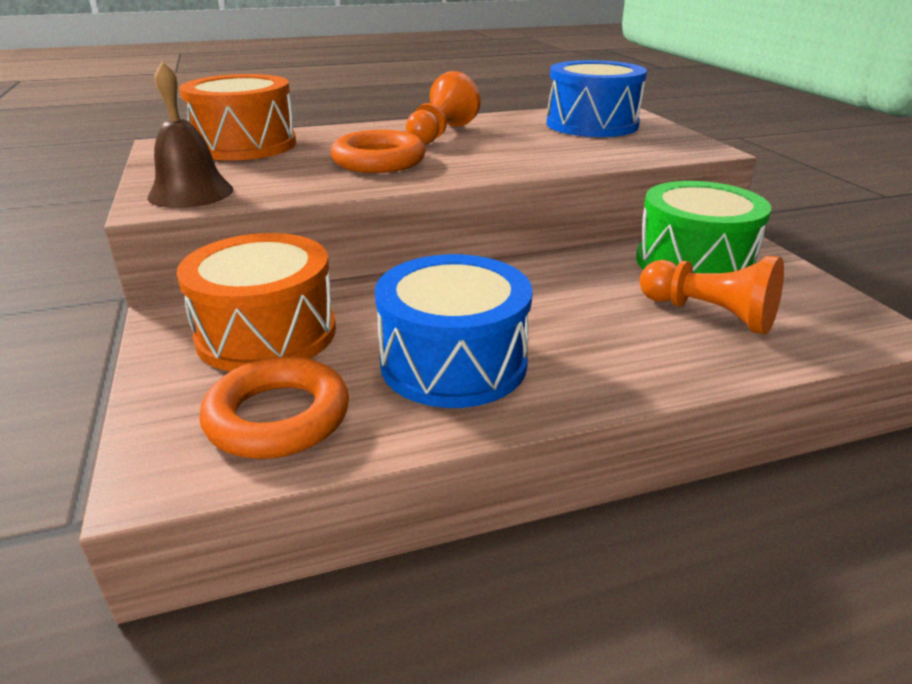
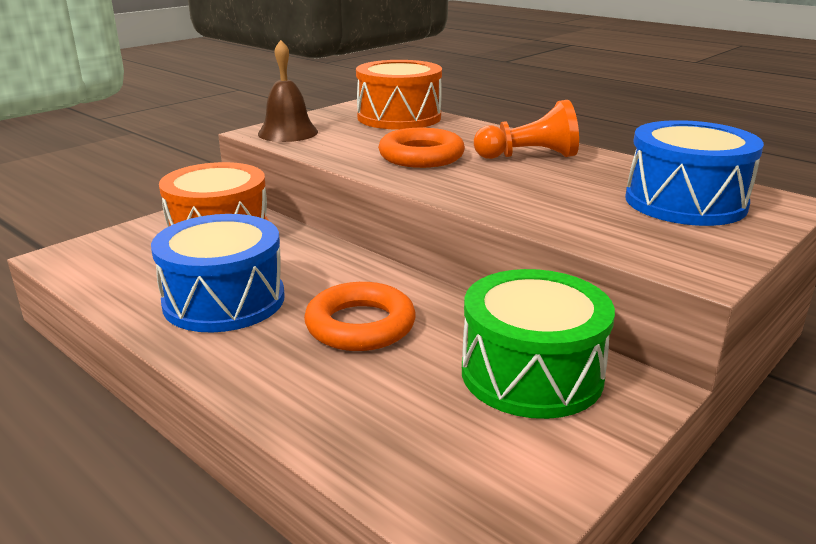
camera: 60 degrees right, 5 degrees down
orange ring [199,356,349,459] -> orange ring moved to [304,282,416,351]
orange pawn [640,256,784,335] -> none

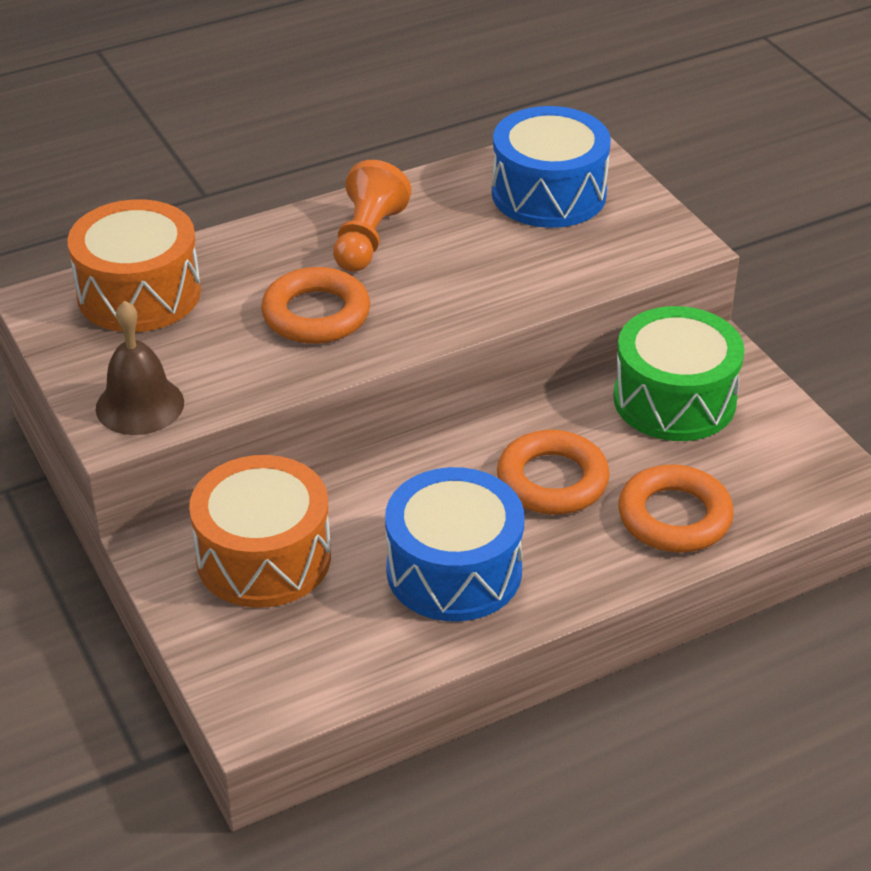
camera: 70 degrees left, 15 degrees up
none -> orange ring [618,464,734,552]

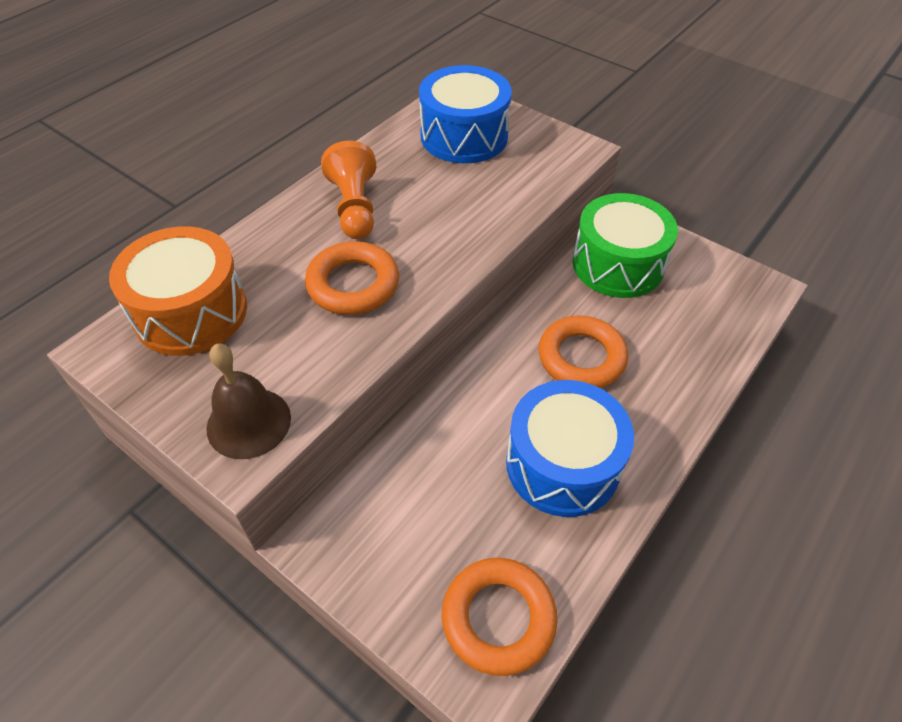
camera: 25 degrees left, 10 degrees up
orange drum [189,455,331,608] -> none
orange ring [618,464,734,552] -> orange ring moved to [442,558,557,676]

